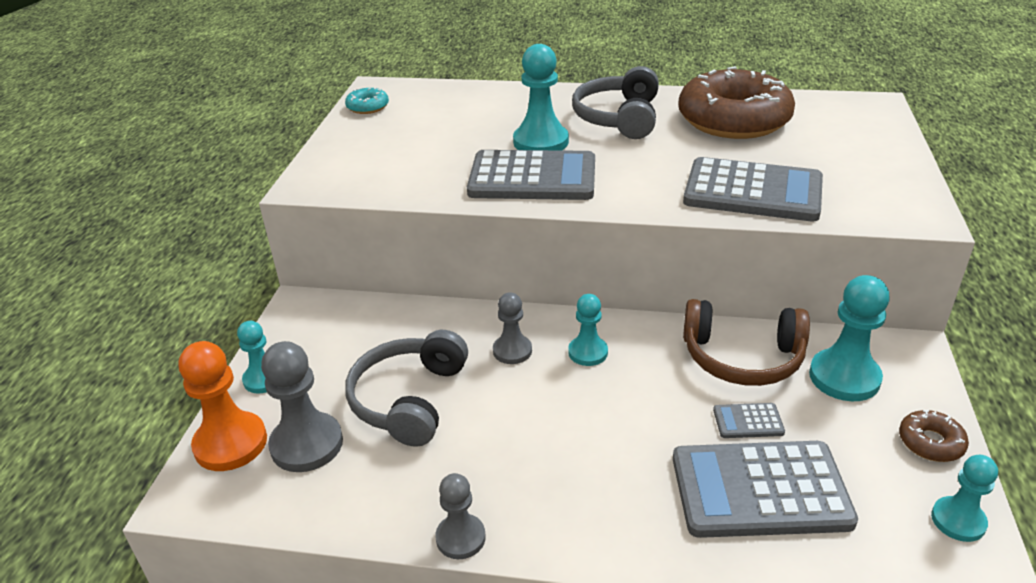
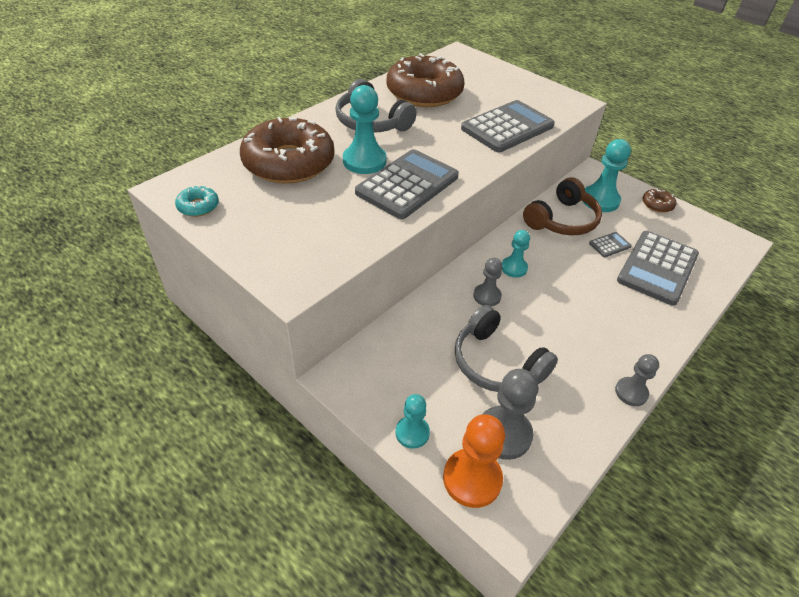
camera: 60 degrees left, 10 degrees up
grey calculator [713,403,785,438] -> grey calculator turned 150 degrees counterclockwise [589,232,632,257]
turquoise pawn [931,455,998,542] -> none
none -> brown donut [240,117,334,184]

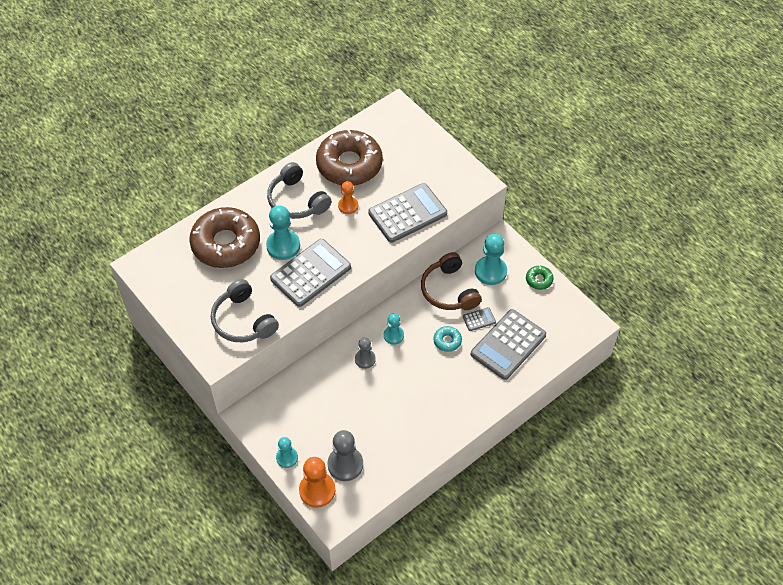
camera: 10 degrees right, 10 degrees up
turquoise donut [175,186,219,217] -> turquoise donut moved to [433,326,462,352]
grey headphones [455,305,558,392] -> grey headphones moved to [211,279,279,342]
brown headphones [523,177,602,236] -> brown headphones turned 105 degrees clockwise [421,252,482,310]
grey pawn [615,354,659,406] -> none
brown donut [643,188,677,213] -> green donut [526,266,554,290]
none -> orange pawn [338,181,358,214]

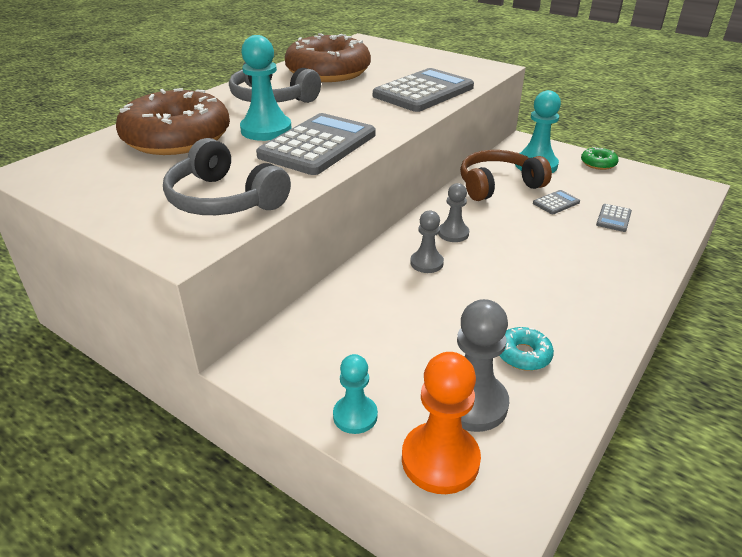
camera: 15 degrees left, 20 degrees down
orange pawn [338,181,358,214] -> none
turquoise pawn [384,313,404,345] -> grey pawn [438,183,469,242]
brown headphones [421,252,482,310] -> brown headphones turned 105 degrees clockwise [460,150,552,201]
turquoise donut [433,326,462,352] -> turquoise donut moved to [499,327,554,371]
grey calculator [471,309,546,380] -> grey calculator [596,204,632,232], size x0.43

